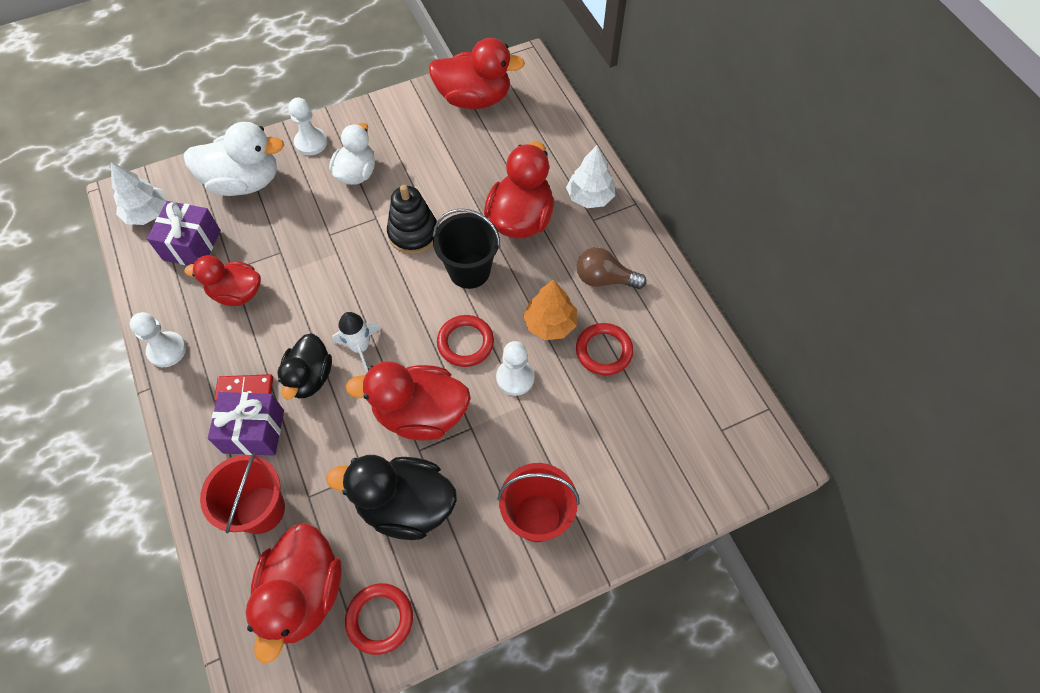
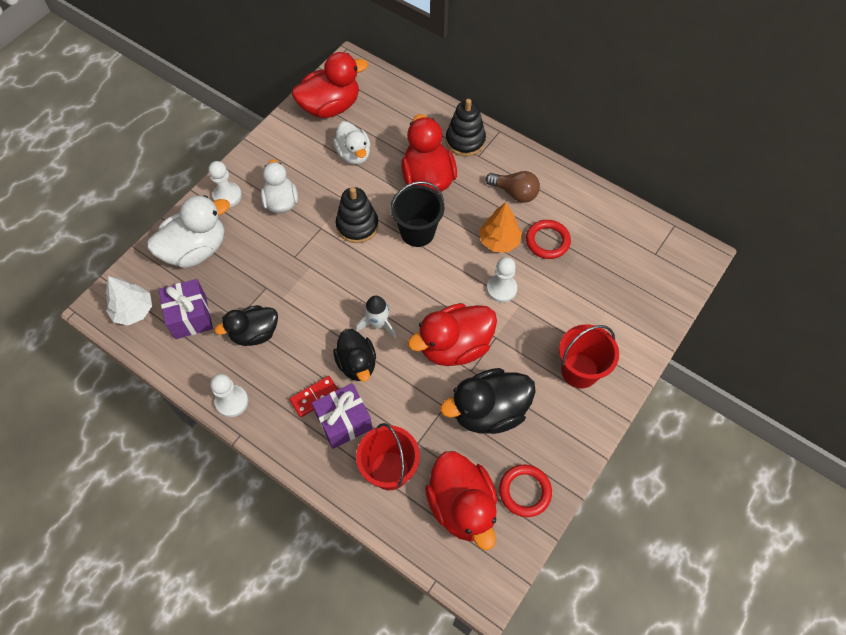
camera: 30 degrees left, 0 degrees up
red duck [184,255,261,306] -> black duck [215,305,278,346]
red ring [437,315,494,367] -> none
white tree [566,145,615,208] -> black stacking toy [446,99,486,156]
brown light bulb [577,247,646,289] -> brown light bulb turned 135 degrees counterclockwise [486,171,540,203]
none -> white duck [333,121,370,165]

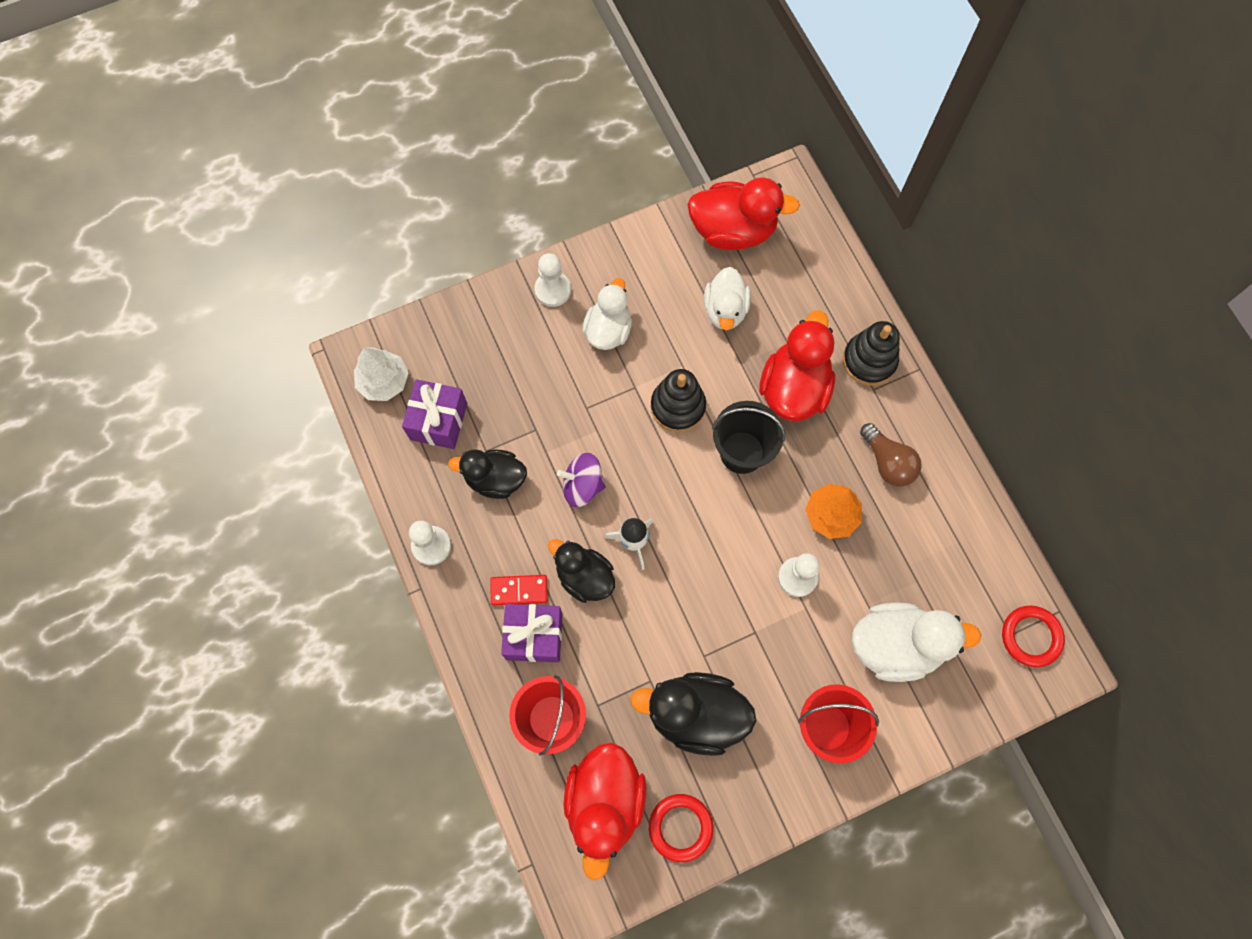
camera: 30 degrees right, 10 degrees up
white duck [147,195,230,268] -> white duck moved to [852,603,981,682]
black duck [333,329,376,381] -> black duck turned 120 degrees clockwise [548,539,615,603]
red duck [408,303,497,366] -> none
red ring [526,220,571,259] -> red ring moved to [1002,606,1065,667]
none -> purple spinning top [557,453,606,507]

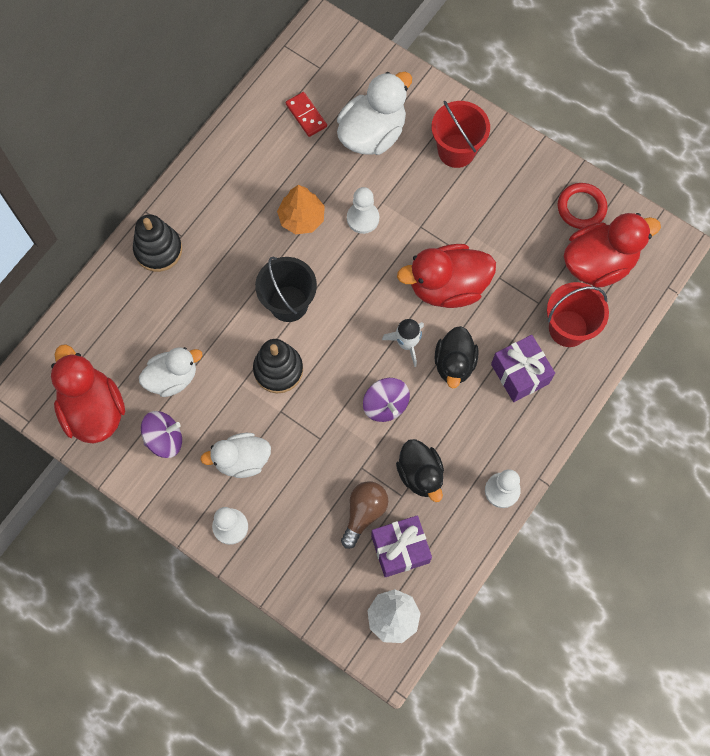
camera: 120 degrees left, 0 degrees up
red domino [490,575,548,606] -> red domino moved to [286,92,327,137]
black duck [630,672,757,756] -> none
red duck [759,310,835,421] -> red duck moved to [397,244,496,308]
white duck [852,603,981,682] -> white duck turned 75 degrees clockwise [337,72,412,155]
brown light bulb [860,423,922,487] -> brown light bulb moved to [341,481,388,549]
red ring [1002,606,1065,667] -> none
none -> purple spinning top [141,411,182,458]

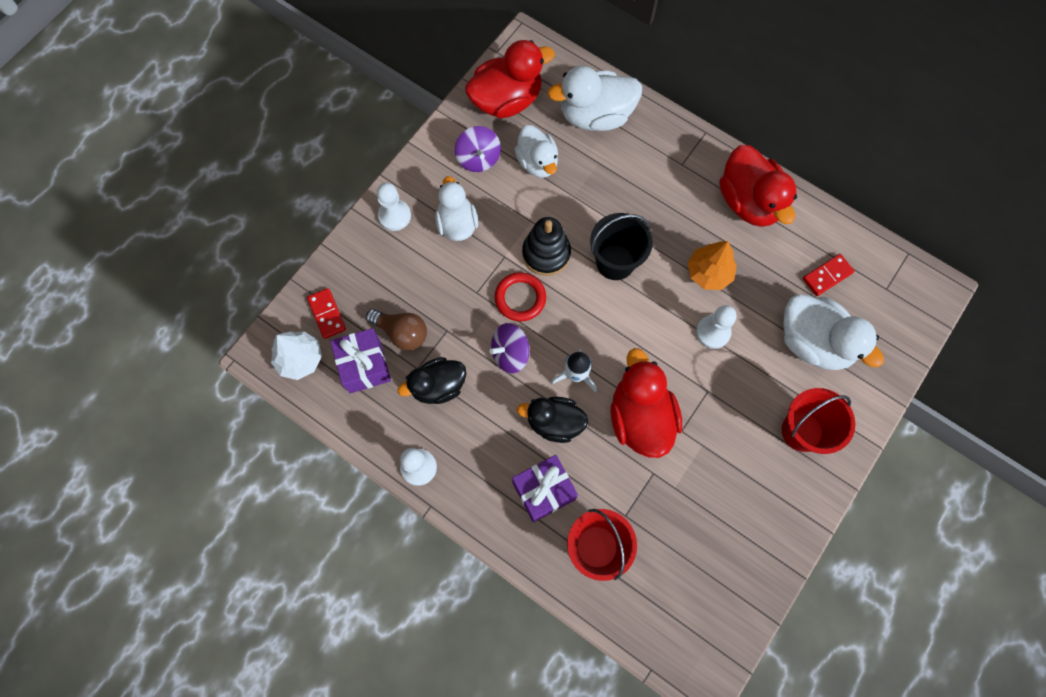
camera: 90 degrees right, 0 degrees up
black stacking toy [133,214,182,272] -> none
red ring [558,183,607,229] -> red ring moved to [495,272,546,321]
red duck [564,213,661,288] -> red duck moved to [720,145,797,227]
none -> red domino [307,288,346,339]
none -> white duck [547,66,642,131]

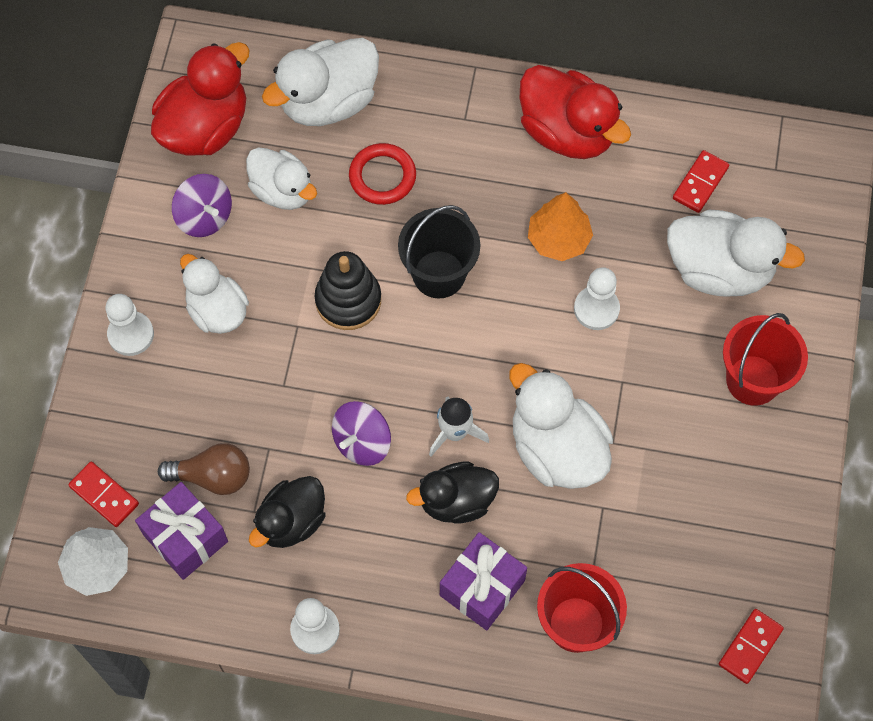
camera: 25 degrees left, 5 degrees down
red ring [495,272,546,321] -> red ring moved to [349,143,416,205]
red duck [611,348,682,458] -> white duck [510,363,613,489]
none -> red domino [719,609,784,684]

